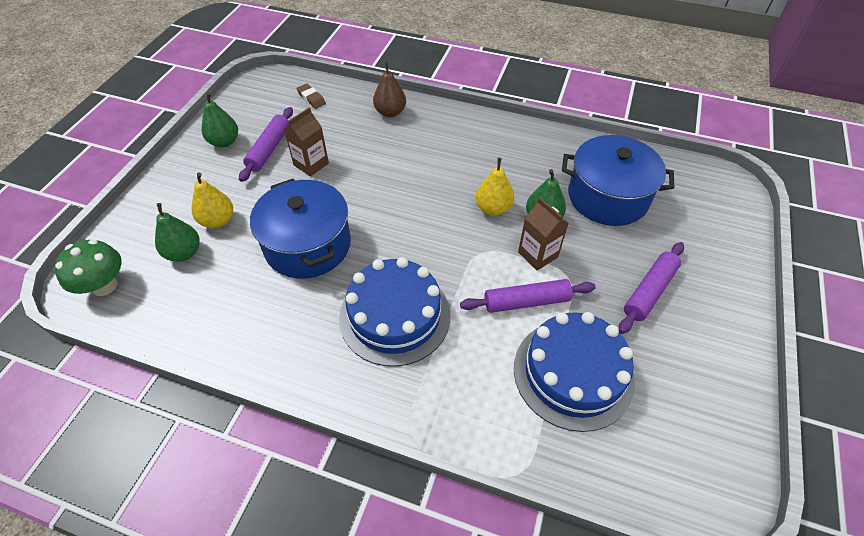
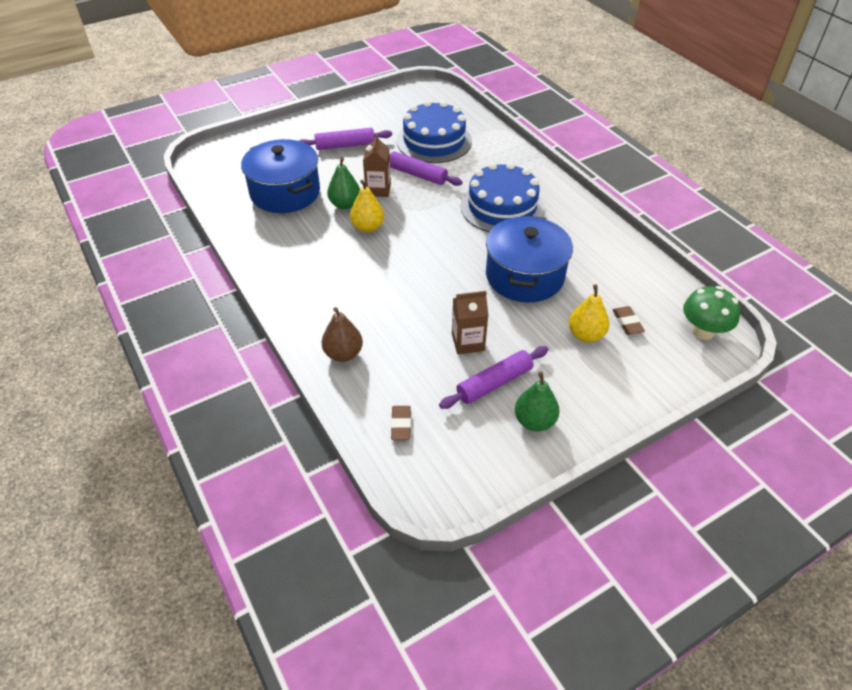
camera: 140 degrees left, 5 degrees down
green pear [155,203,199,262] -> brown eraser [612,306,645,335]

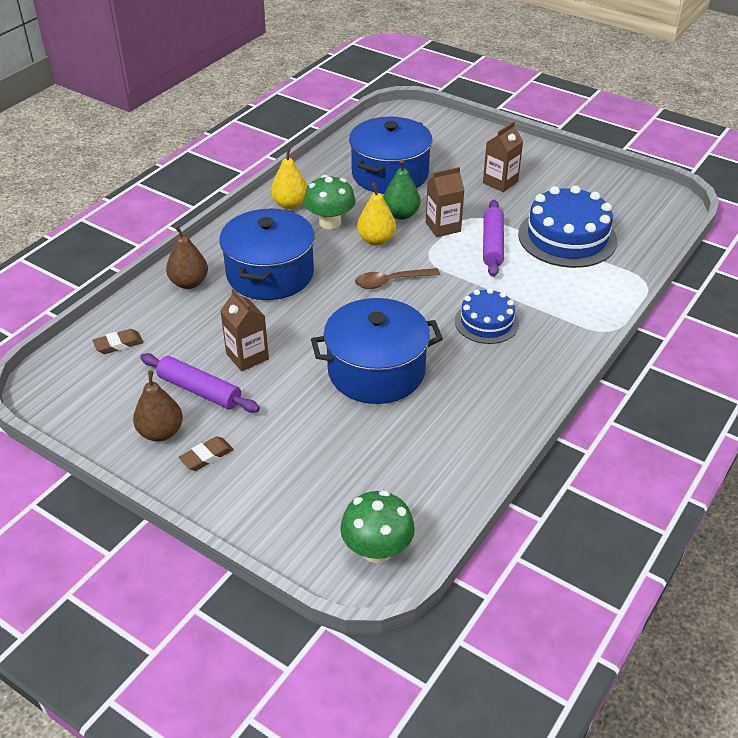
camera: 65 degrees right, 5 degrees down
purple rolling pin [299,128,392,150] -> brown carton [483,121,523,192]
blue cake [460,162,544,232] -> blue cake [455,288,519,344], size x0.59
green pear [515,372,560,431] -> brown pear [133,370,183,442]
yellow pear [569,284,609,343] -> yellow pear moved to [271,148,308,209]
brown eraser [612,306,645,335] -> brown eraser moved to [179,436,234,471]
none -> blue pot [219,208,315,300]
none -> green mushroom [303,175,356,229]
none -> brown spoon [355,268,440,289]

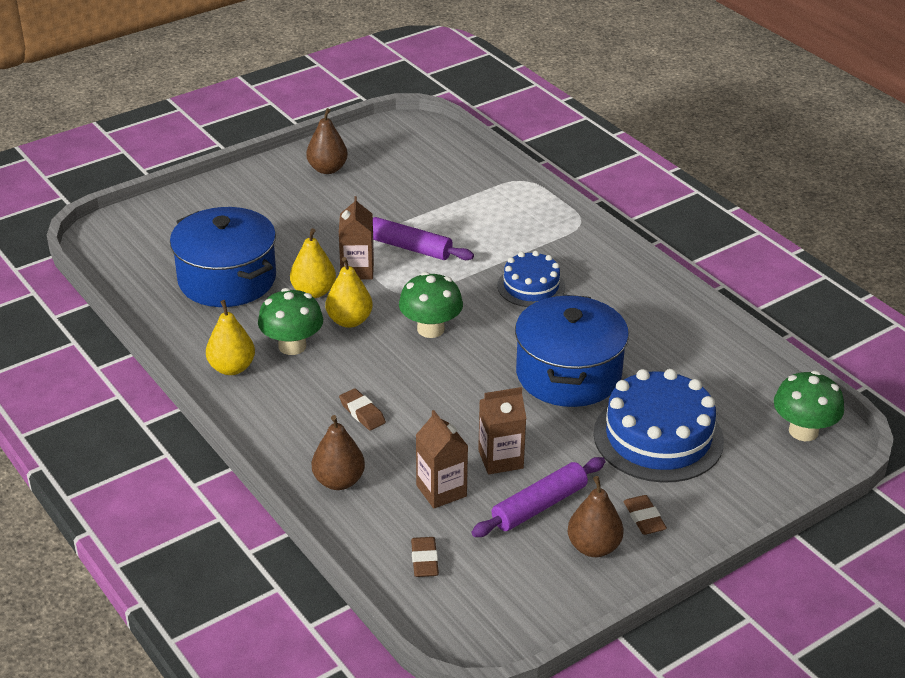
camera: 70 degrees left, 5 degrees down
blue pot [219,208,315,300] -> brown eraser [339,388,386,430]
brown spoon [355,268,440,289] -> green mushroom [399,272,463,338]
green pear [383,160,421,220] -> yellow pear [290,228,336,298]
brown carton [483,121,523,192] -> brown carton moved to [416,410,468,509]
blue cake [518,185,617,268] -> blue cake moved to [594,369,724,483]
none -> brown pear [306,108,348,174]

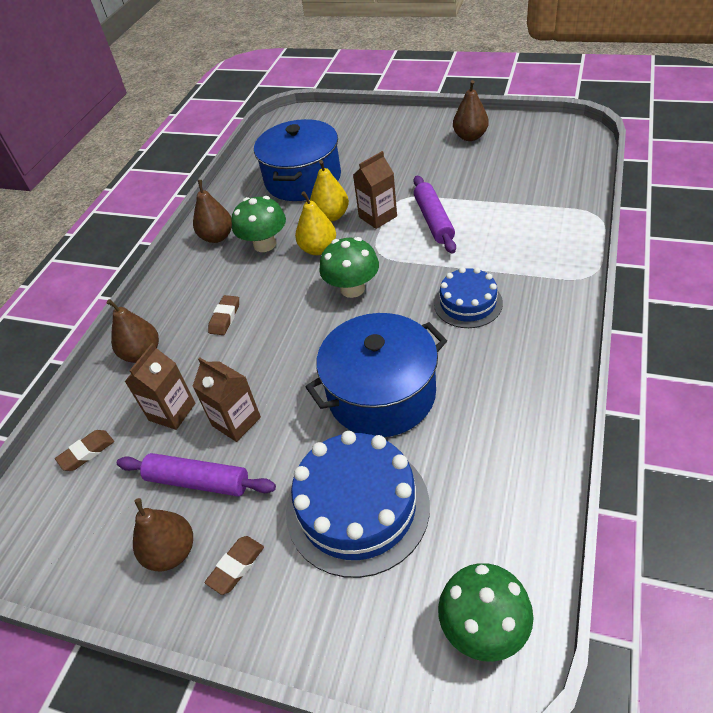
camera: 60 degrees right, 10 degrees up
yellow pear [206,300,255,375] -> brown pear [193,180,232,243]

